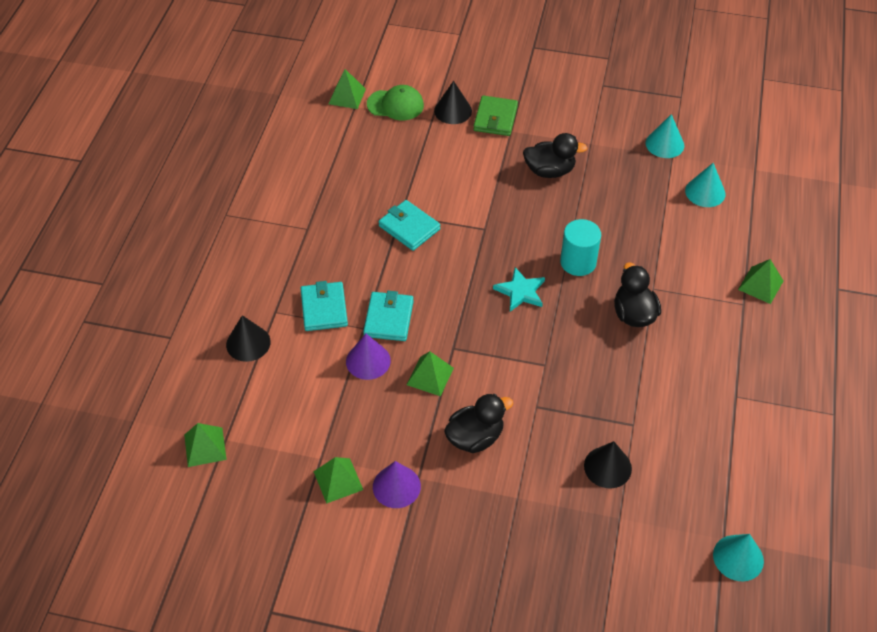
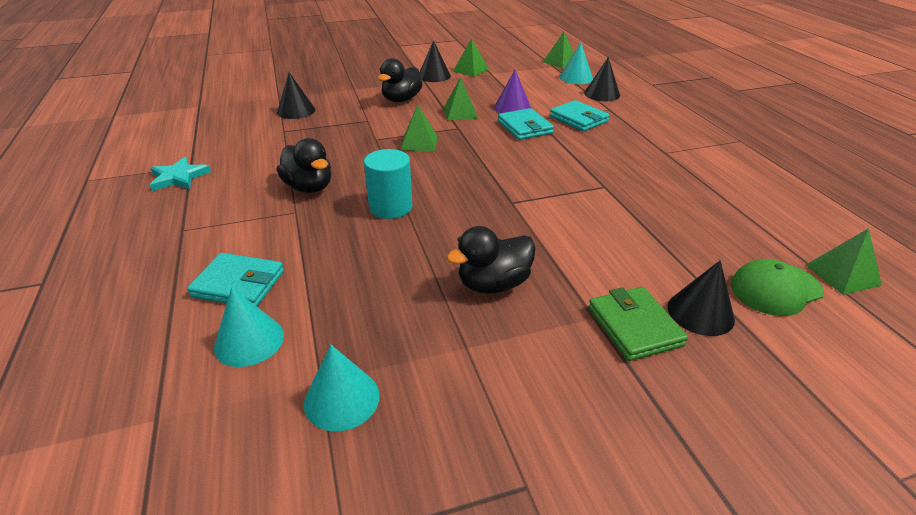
camera: 150 degrees right, 15 degrees down
purple cone [373,461,421,508] -> black cone [419,40,451,82]
turquoise wallet [379,200,440,251] -> turquoise wallet moved to [187,253,284,306]
turquoise star [493,267,545,312] -> turquoise star moved to [150,157,211,191]
turquoise cone [713,534,764,581] -> turquoise cone moved to [559,43,593,84]
green pyramid [738,259,783,304] -> green pyramid moved to [401,104,437,151]

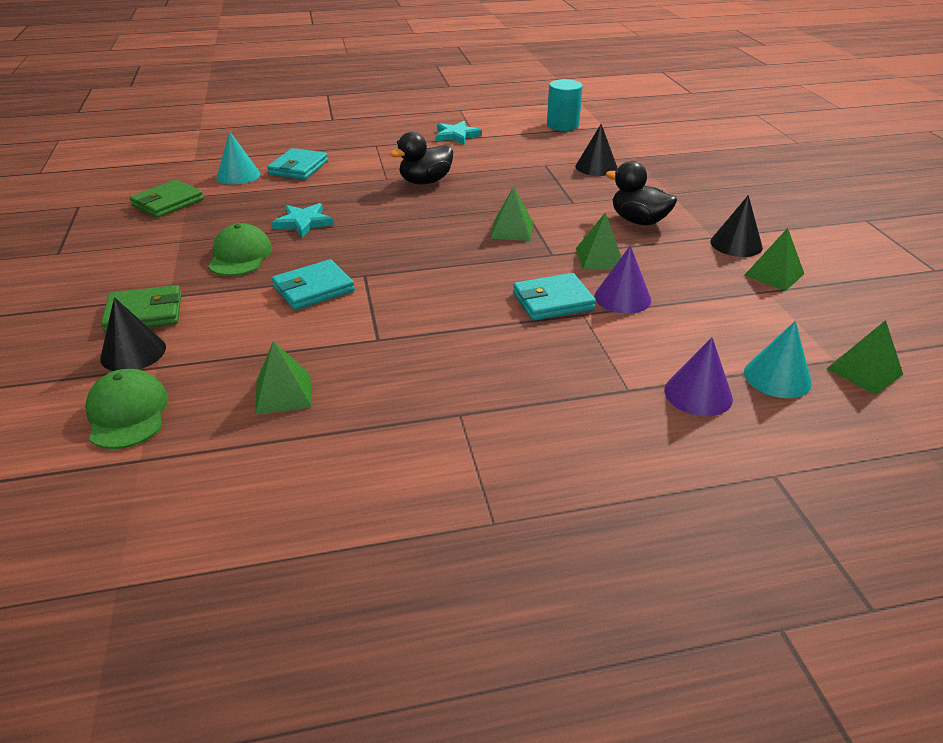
camera: 95 degrees right, 0 degrees up
turquoise cone [304,345,380,432] -> green wallet [129,180,204,218]
turquoise cylinder [364,149,412,219] -> turquoise cylinder moved to [547,79,583,131]
black duck [447,226,536,294] -> green cap [208,223,272,276]
turquoise wallet [550,100,610,131] -> turquoise wallet moved to [272,259,355,310]
black cone [584,57,620,101] -> purple cone [664,337,733,416]
green pyramid [806,228,882,295] -> green pyramid moved to [255,341,312,415]
none -> turquoise star [272,203,334,237]

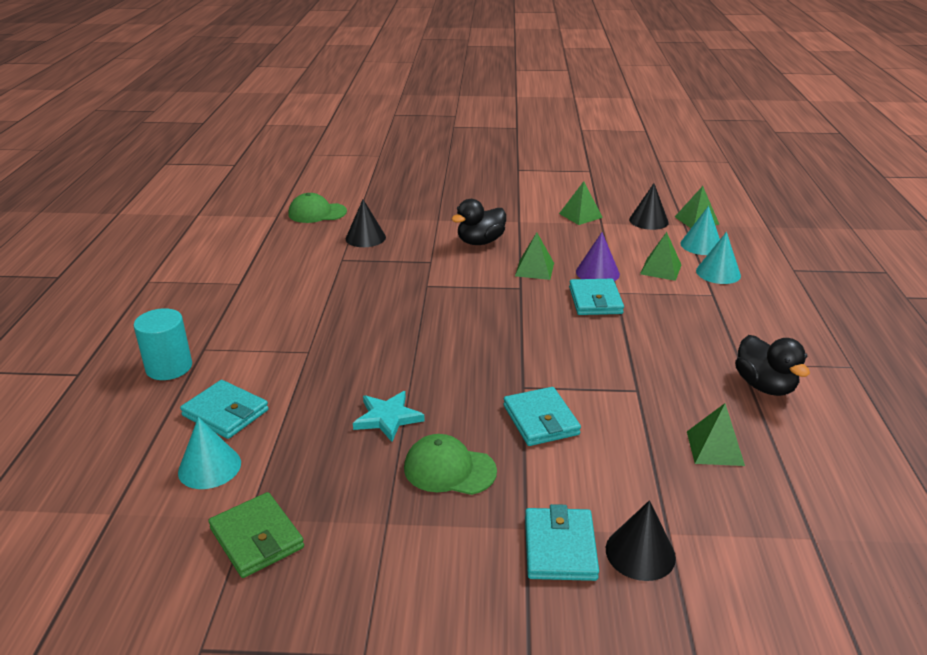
camera: 75 degrees left, 5 degrees down
green cap [85,369,168,449] -> green cap moved to [289,193,347,223]
green wallet [101,285,182,333] -> turquoise wallet [525,504,599,581]
black duck [390,132,453,184] -> black duck moved to [735,335,810,396]
turquoise star [436,121,482,144] -> none
green pyramid [490,186,533,241] -> green pyramid moved to [640,232,681,281]
turquoise cylinder [547,79,583,131] -> turquoise cylinder moved to [134,308,192,380]
purple cone [664,337,733,416] -> turquoise cone [696,232,741,284]
black cone [711,195,763,257] -> black cone moved to [629,183,669,230]

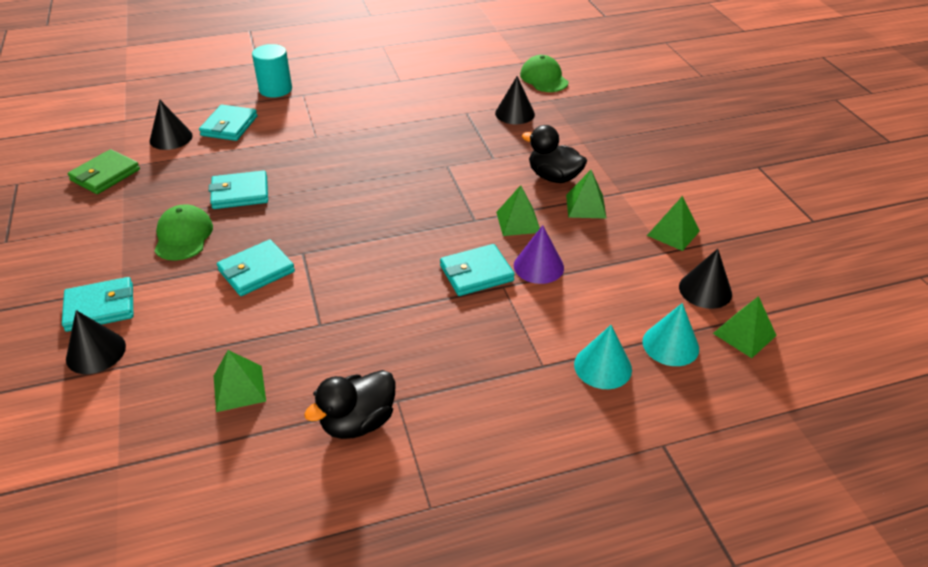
camera: 70 degrees right, 10 degrees up
turquoise cone [178,417,241,489] -> black cone [150,100,193,150]
turquoise star [353,391,425,442] -> turquoise wallet [209,170,268,209]
green pyramid [640,232,681,281] -> green pyramid moved to [566,170,607,219]

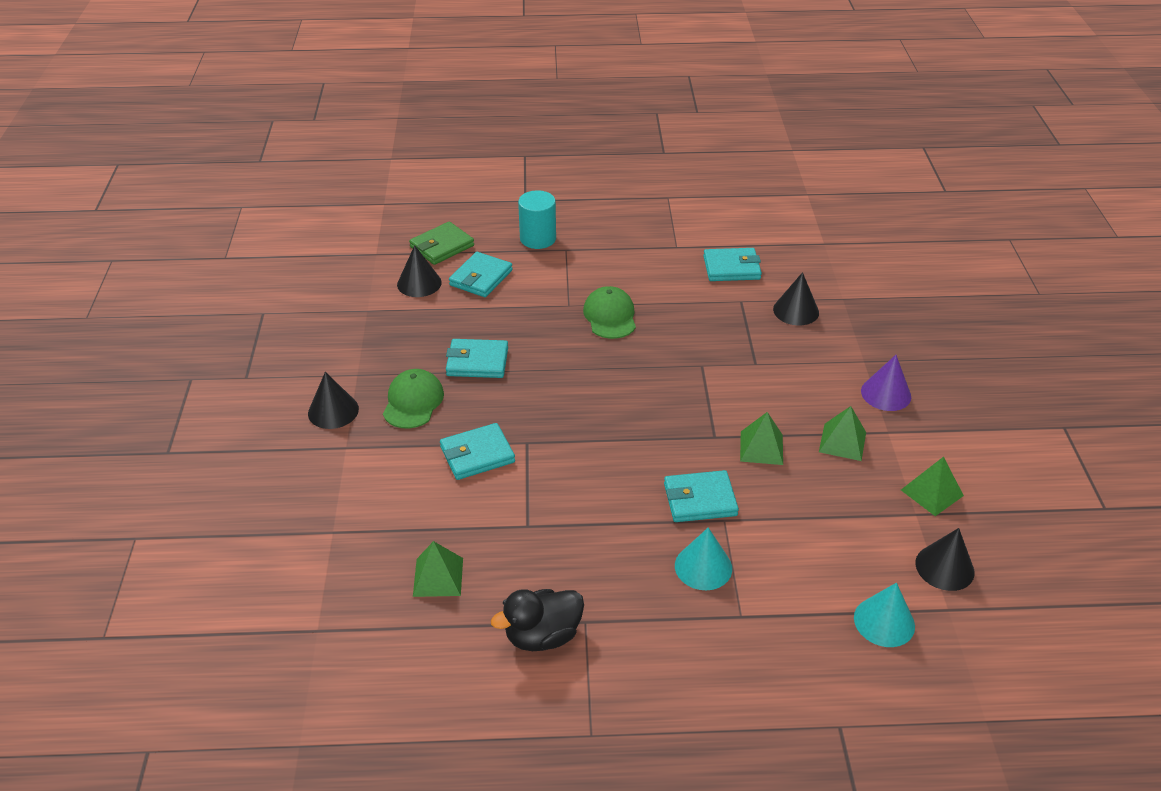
camera: 15 degrees right, 0 degrees up
turquoise wallet [62,277,133,332] -> turquoise wallet moved to [703,248,762,281]
black cone [66,310,126,374] -> black cone moved to [308,372,359,429]
green wallet [67,149,140,194] -> green wallet moved to [409,222,474,265]
purple cone [514,225,564,284] -> purple cone moved to [861,355,911,411]
green cap [520,55,569,92] -> green cap moved to [583,286,636,339]
black duck [522,125,587,183] -> none
turquoise cone [574,325,632,389] -> turquoise cone moved to [675,528,732,590]
green pyramid [713,296,777,358] -> none

